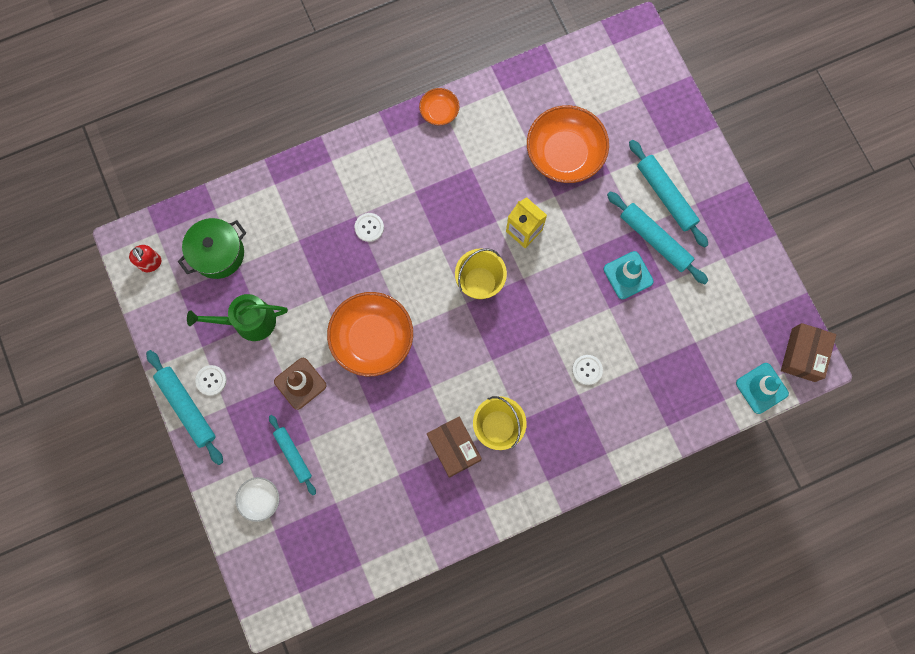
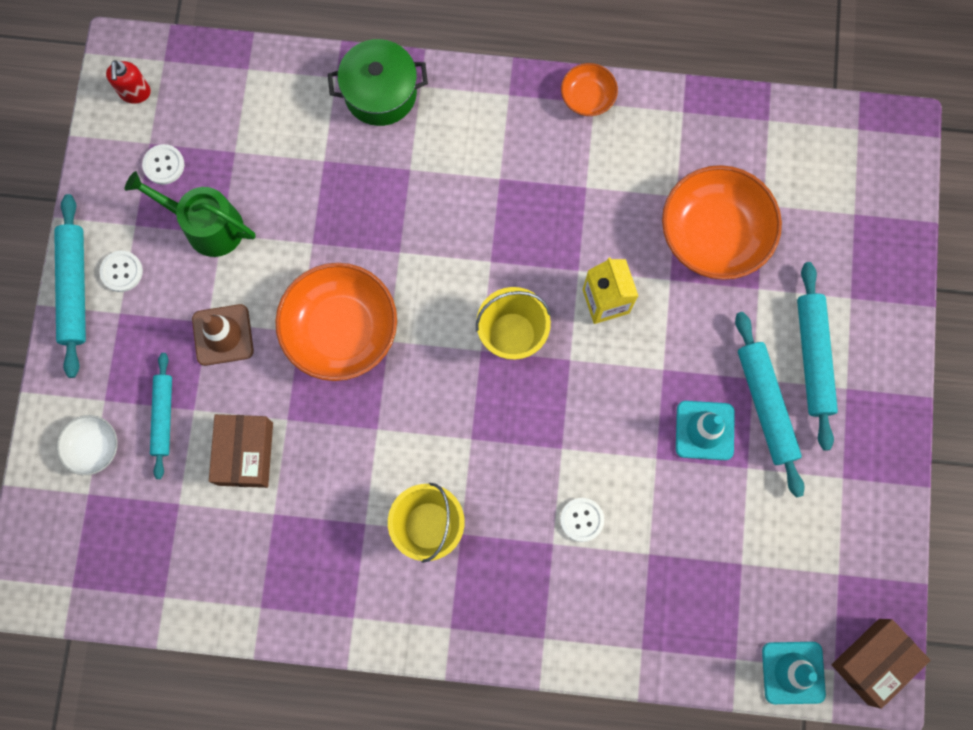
camera: 30 degrees right, 0 degrees up
green pot [178,218,246,279] -> green pot moved to [328,39,428,126]
white button [354,213,384,242] -> white button moved to [142,144,184,185]
brown box [427,417,482,478] -> brown box moved to [209,414,273,488]

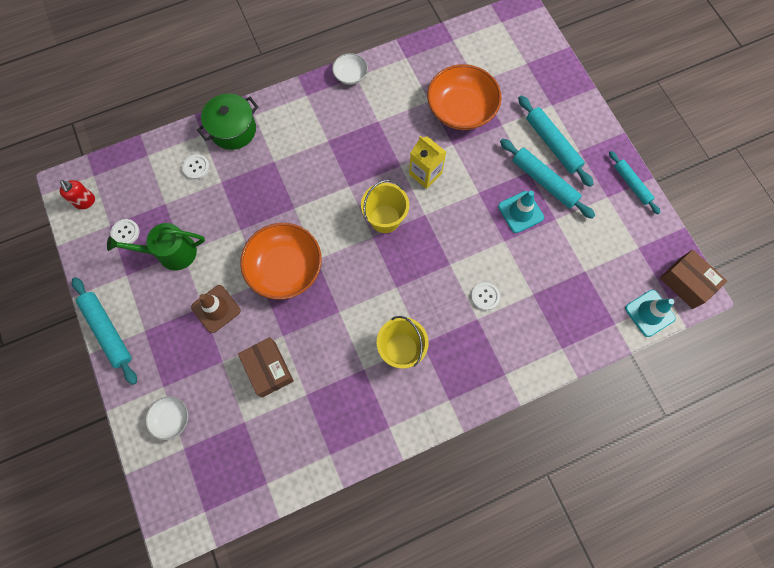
camera: 30 degrees left, 5 degrees down
white button [99,251,143,292] -> white button moved to [182,154,210,180]
turquoise rolling pin [150,353,172,479] -> turquoise rolling pin moved to [609,151,661,214]
orange bowl [561,63,618,116] -> white bowl [332,53,368,85]
brown box [832,619,931,709] -> brown box turned 60 degrees counterclockwise [660,250,727,309]

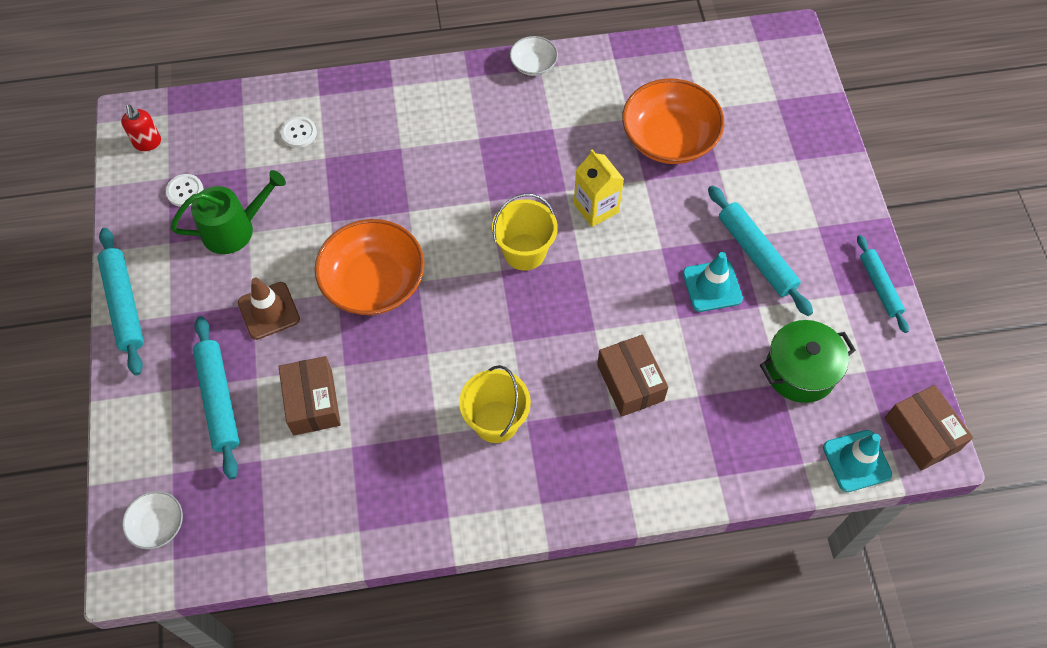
camera: 15 degrees right, 10 degrees down
green watering can [107,223,205,270] -> green watering can turned 150 degrees clockwise [170,170,286,254]
white bowl [145,396,188,440] -> white bowl moved to [122,491,183,550]
green pot [197,94,258,150] -> green pot moved to [760,320,856,403]
white button [471,282,500,310] -> brown box [597,335,668,417]
turquoise rolling pin [518,96,594,187] -> turquoise rolling pin moved to [193,316,239,480]

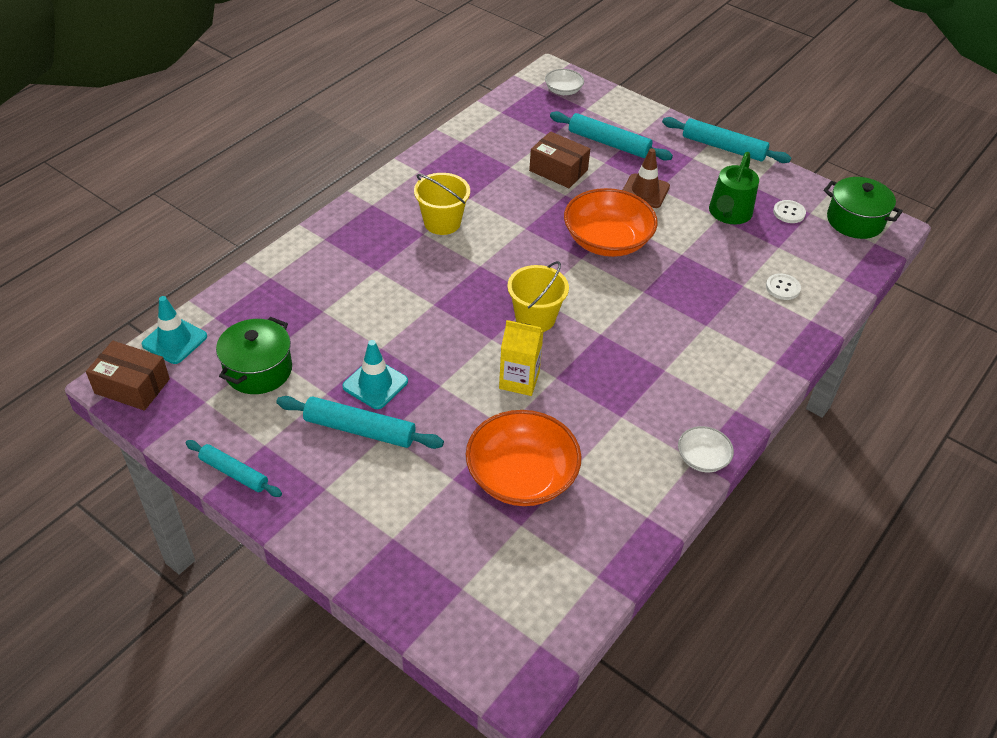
camera: 135 degrees right, 15 degrees down
red soap dispenser [121,105,161,151] -> green pot [824,177,903,239]
brown box [597,335,668,417] -> none

